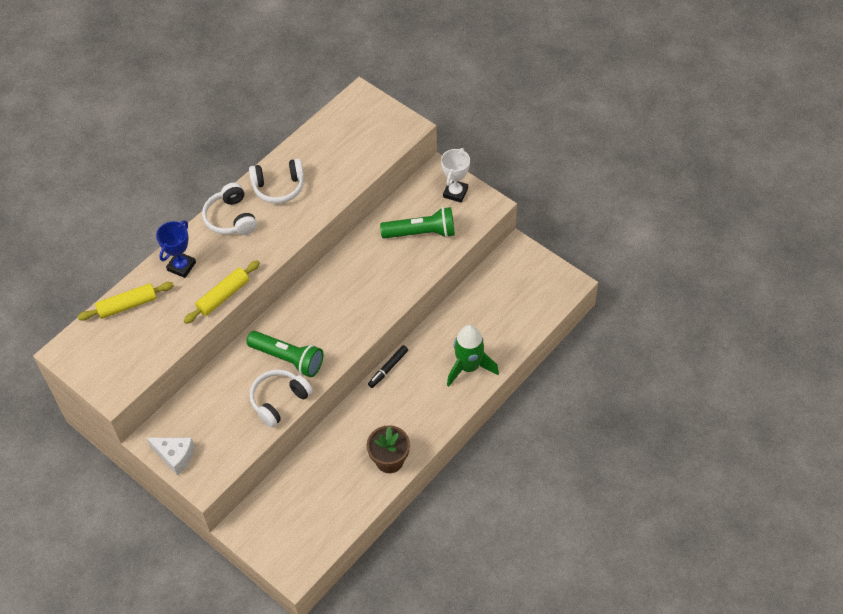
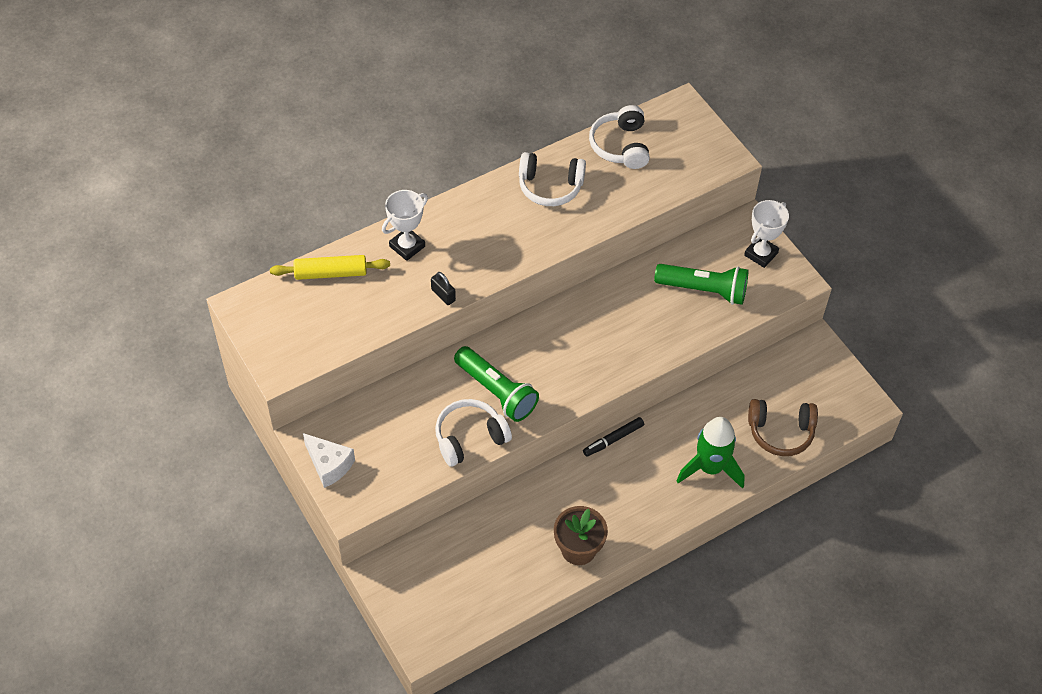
camera: 15 degrees right, 0 degrees up
blue trophy [156,220,196,278] -> white trophy [382,190,428,261]
yellow rolling pin [184,260,260,324] -> black padlock [431,272,456,305]
white headphones [202,183,257,235] -> white headphones moved to [589,105,650,169]
none -> brown headphones [748,399,818,456]

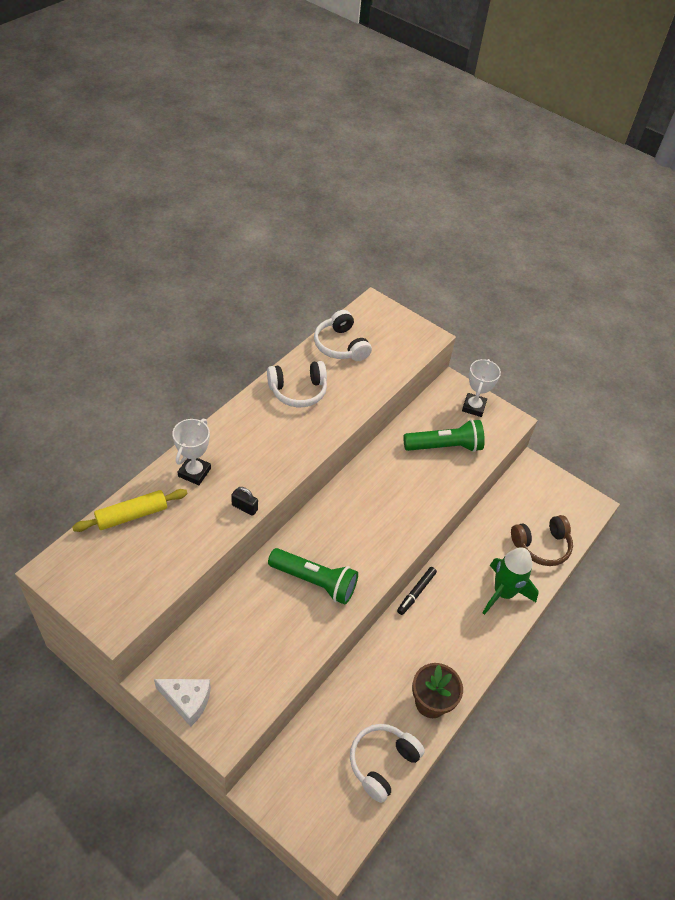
camera: 25 degrees left, 5 degrees down
white headphones [435,399,512,467] -> white headphones moved to [350,724,425,803]

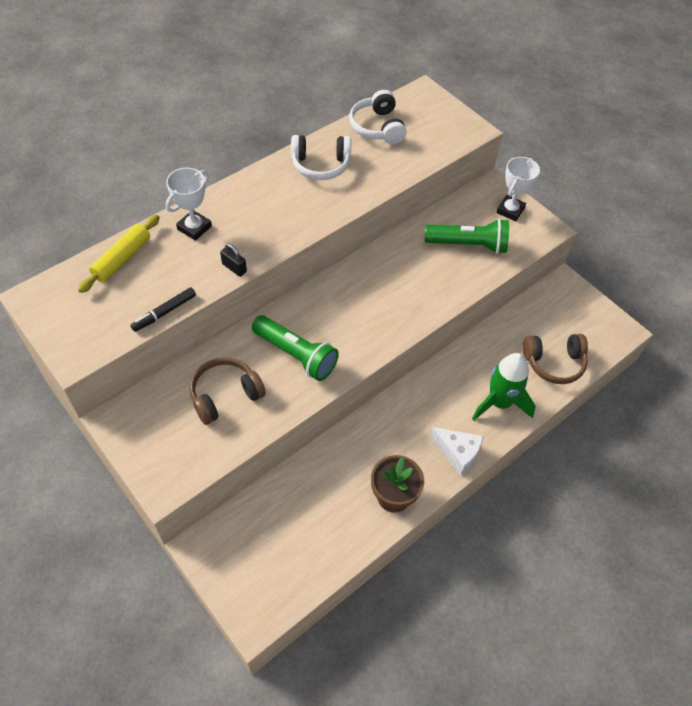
camera: 15 degrees right, 5 degrees up
yellow rolling pin [72,489,188,532] -> yellow rolling pin turned 45 degrees counterclockwise [78,215,160,293]
white cheese [154,679,211,727] -> white cheese moved to [430,427,483,476]
white headphones [350,724,425,803] -> none
black marker [397,567,437,615] -> black marker moved to [130,287,196,332]
none -> brown headphones [190,357,266,425]

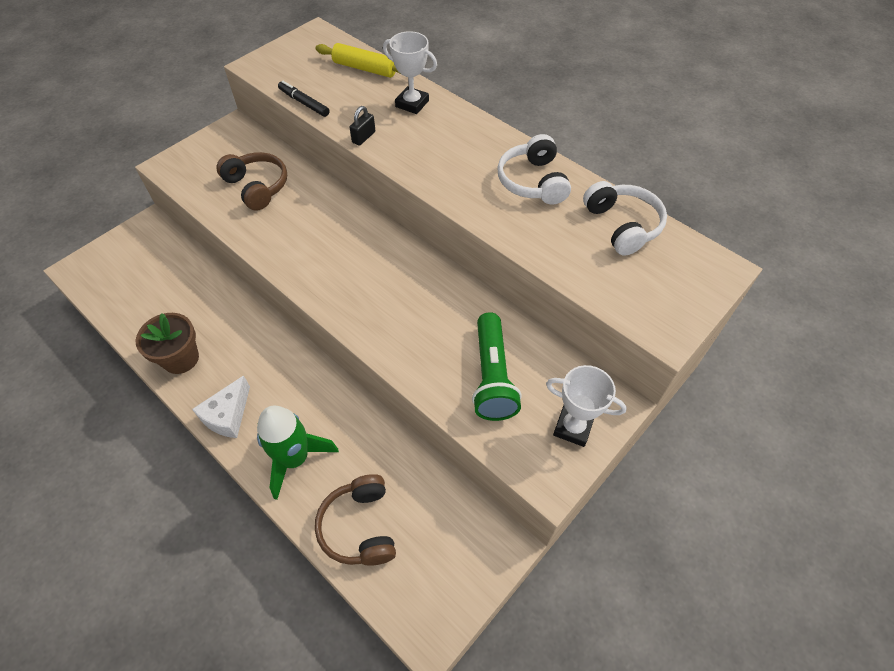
camera: 85 degrees right, 0 degrees up
green flashlight [252,315,339,381] -> none
white headphones [349,90,407,144] -> white headphones turned 90 degrees clockwise [583,181,667,256]

